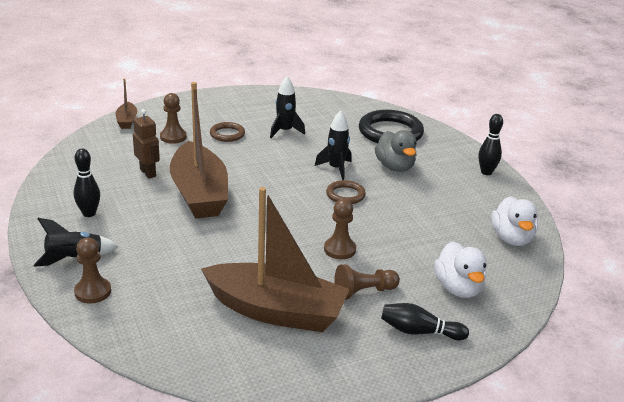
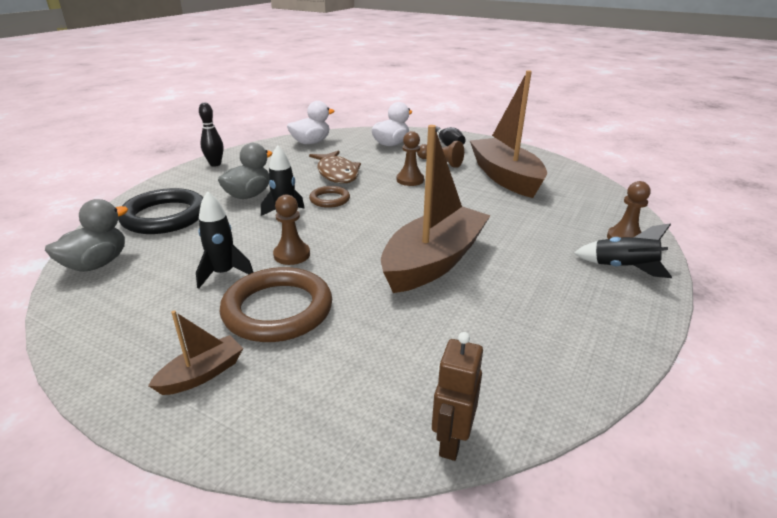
camera: 125 degrees left, 0 degrees up
black bowling pin [74,148,100,217] -> none
brown boat [116,78,137,129] -> brown boat moved to [148,310,243,395]
brown robot [133,109,160,178] -> brown robot moved to [432,332,483,461]
brown pawn [160,93,187,144] -> brown pawn moved to [273,194,310,265]
brown ring [210,122,245,142] -> brown ring [219,267,332,342], size x1.90
none -> grey duck [45,199,128,272]
none -> brown fish [309,151,361,183]

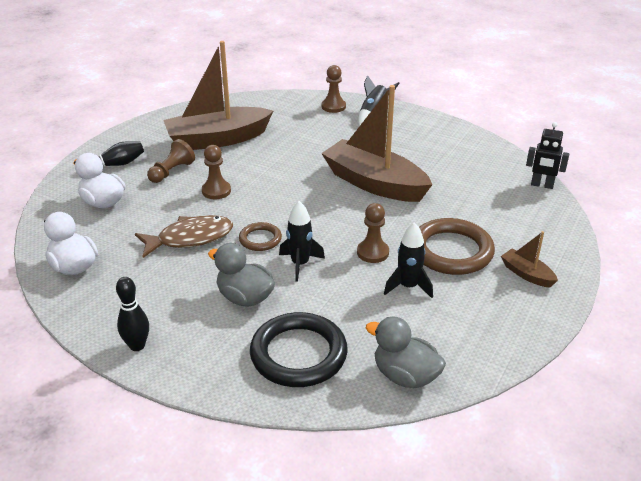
camera: 90 degrees left, 5 degrees up
brown robot [432,332,483,461] -> black robot [526,122,569,189]

